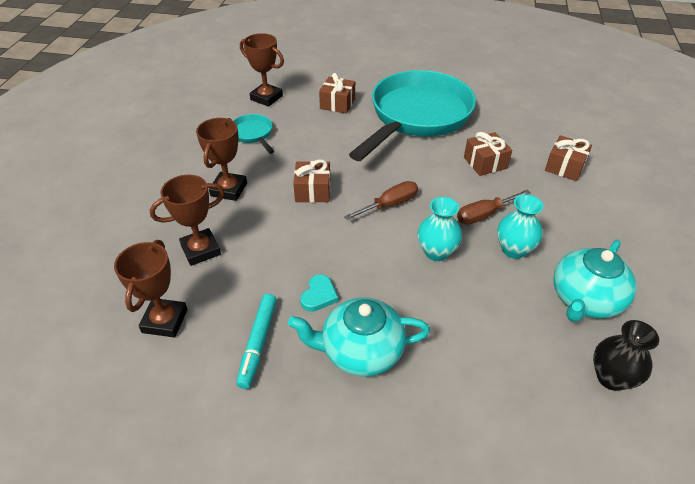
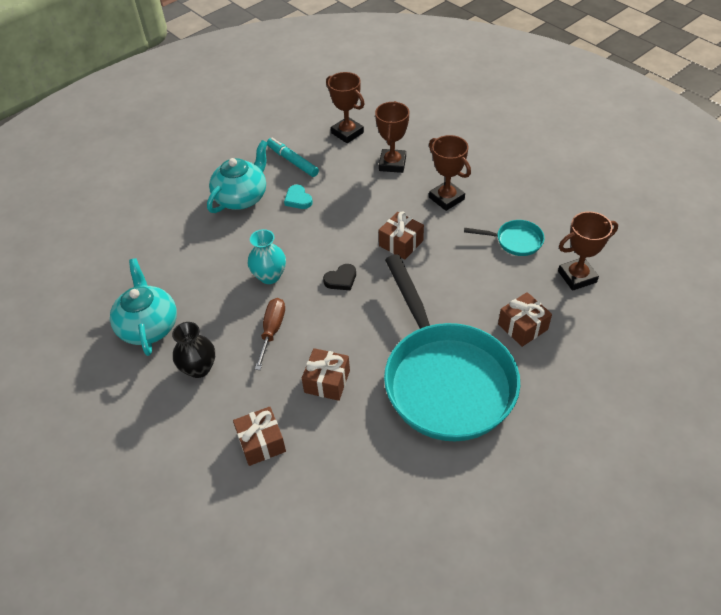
camera: 130 degrees right, 5 degrees up
brown screwdriver [344,181,418,220] -> black heart [323,264,356,290]
turquoise vase [497,195,543,259] -> none
black vase [593,320,659,391] -> black vase moved to [172,322,215,378]

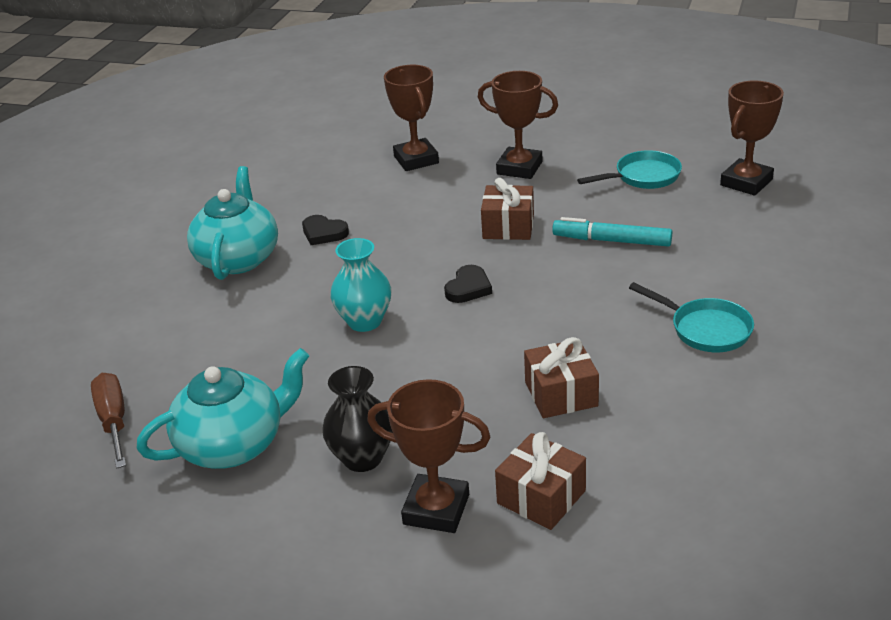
camera: 30 degrees left, 15 degrees down
turquoise teapot [110,258,177,356] -> turquoise teapot turned 105 degrees clockwise [137,348,309,469]
brown screwdriver [255,298,285,370] -> brown screwdriver moved to [91,373,126,469]
turquoise marker [267,138,319,177] -> turquoise marker moved to [552,217,672,247]
turquoise heart [284,185,313,209] -> black heart [302,215,349,245]
brown trophy [326,72,365,143] -> brown trophy moved to [367,379,490,533]
turquoise pan [384,254,520,441] -> turquoise pan [629,282,754,352], size x0.40
brown gift [498,292,552,347] -> none

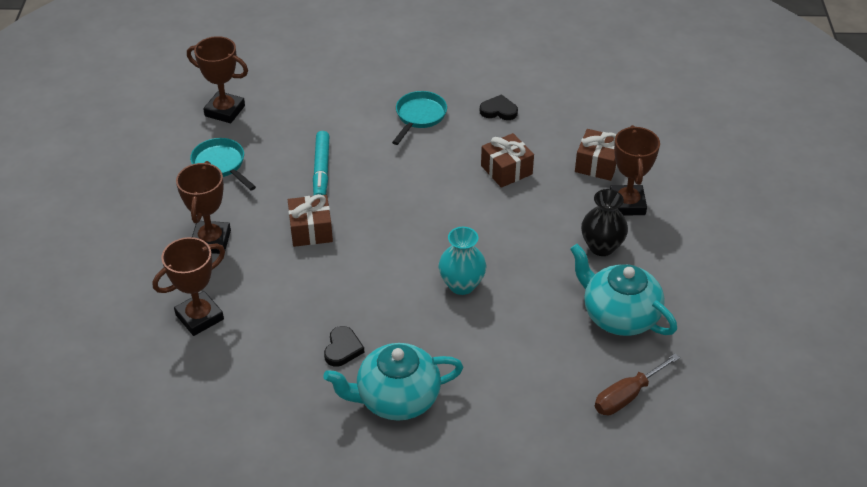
camera: 110 degrees left, 10 degrees up
black heart [444,265,492,303] -> black heart moved to [480,94,518,120]

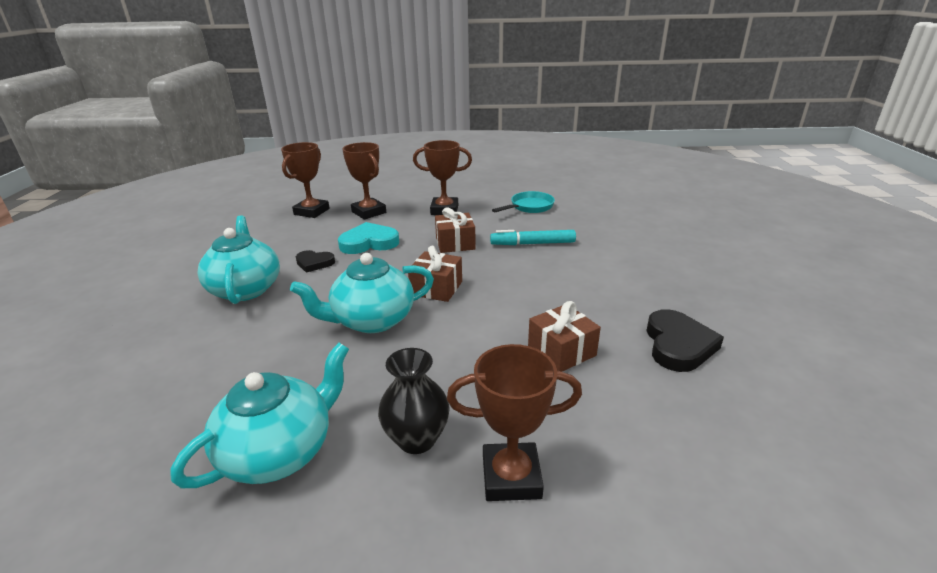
camera: 90 degrees right, 15 degrees down
brown trophy [187,36,248,123] -> brown trophy moved to [281,142,330,218]
turquoise pan [392,91,447,145] -> none
turquoise vase [438,227,486,295] -> turquoise teapot [290,253,434,333]
black heart [480,94,518,120] -> black heart [647,309,724,372], size x1.62
brown gift [575,129,617,181] -> brown gift moved to [408,246,462,302]
brown screwdriver [595,353,680,415] -> none
none -> turquoise heart [338,222,399,254]

